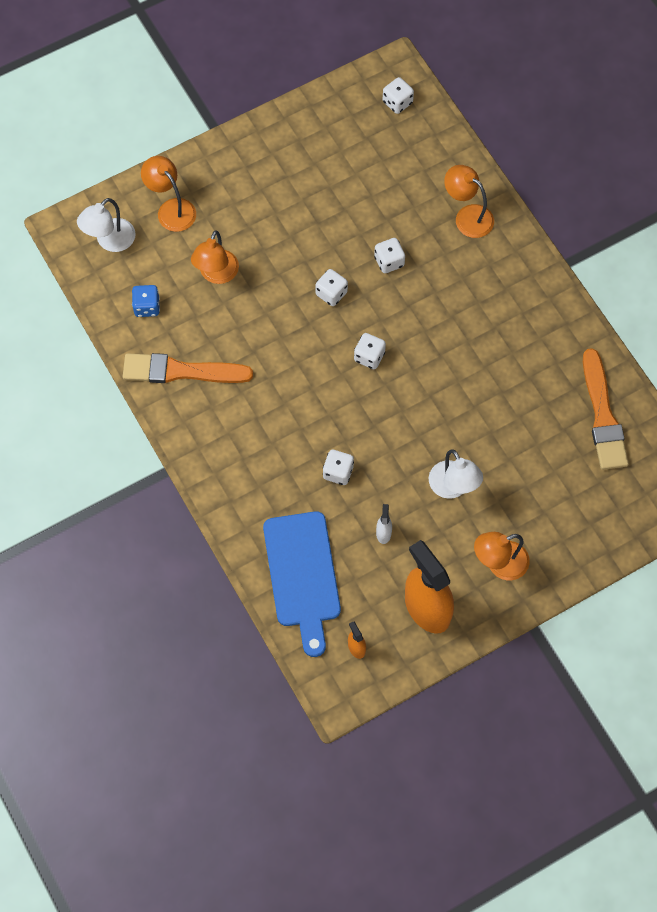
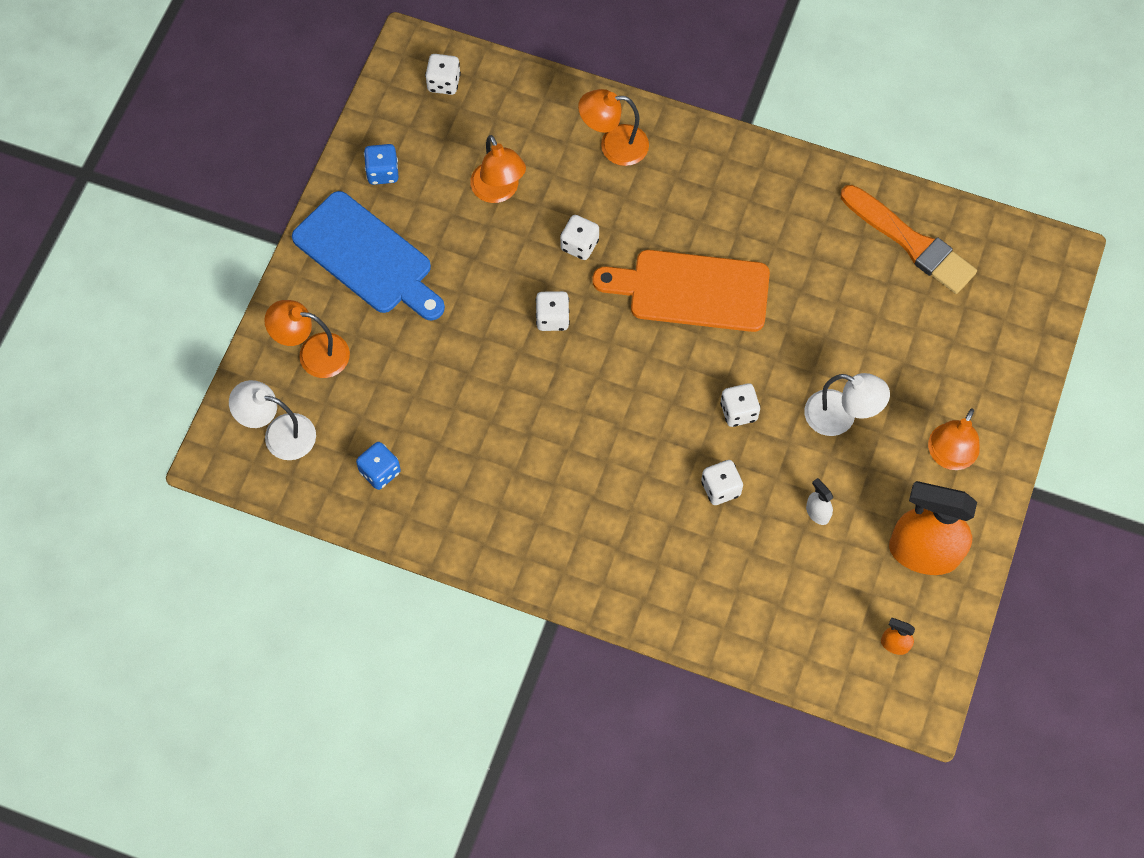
camera: 40 degrees left, 0 degrees up
white lamp [77,198,136,252] -> white lamp turned 105 degrees clockwise [229,380,316,460]
orange brush [123,353,253,383] -> none
orange lamp [191,230,239,284] -> orange lamp moved to [470,135,526,203]
blue cutting board [263,511,341,657] -> blue cutting board moved to [292,191,445,320]
white dice [354,333,386,369] -> white dice moved to [720,383,760,427]
none -> blue dice [364,144,399,185]
none -> orange cutting board [592,250,770,332]

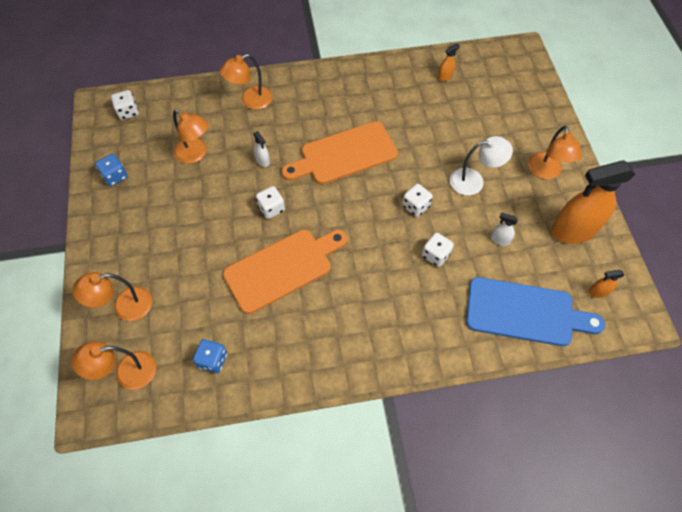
camera: 30 degrees left, 5 degrees down
white lamp [229,380,316,460] -> orange lamp [72,341,156,390]
blue cutting board [292,191,445,320] -> blue cutting board moved to [466,277,605,346]
white dice [560,215,599,260] -> white spray bottle [253,132,270,167]
orange brush [841,185,977,294] -> orange spray bottle [438,43,460,81]
none -> orange cutting board [223,230,348,314]

